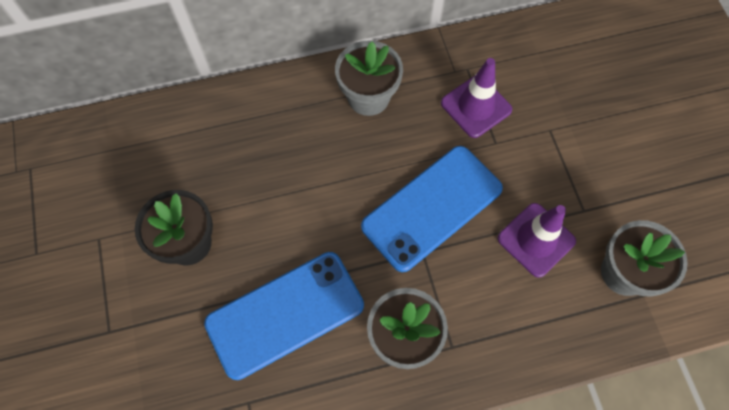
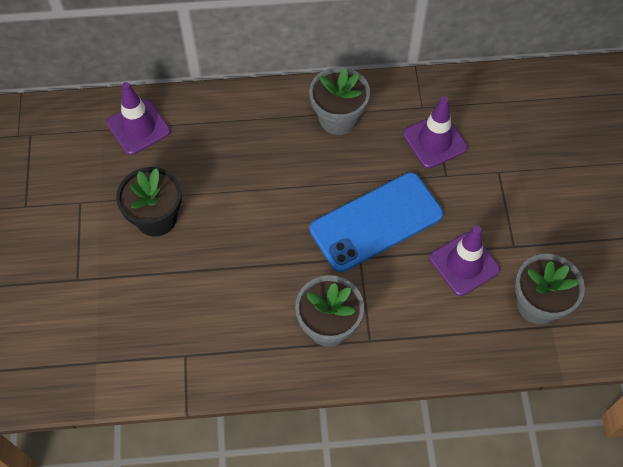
camera: 10 degrees right, 5 degrees down
blue phone [204,252,364,380] -> none
none -> purple traffic cone [107,82,171,155]

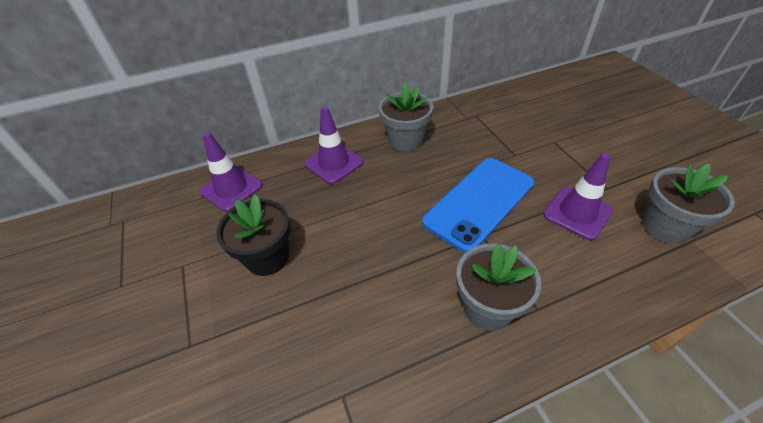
camera: 15 degrees left, 15 degrees down
purple traffic cone [403,96,468,169] -> purple traffic cone moved to [304,106,363,184]

